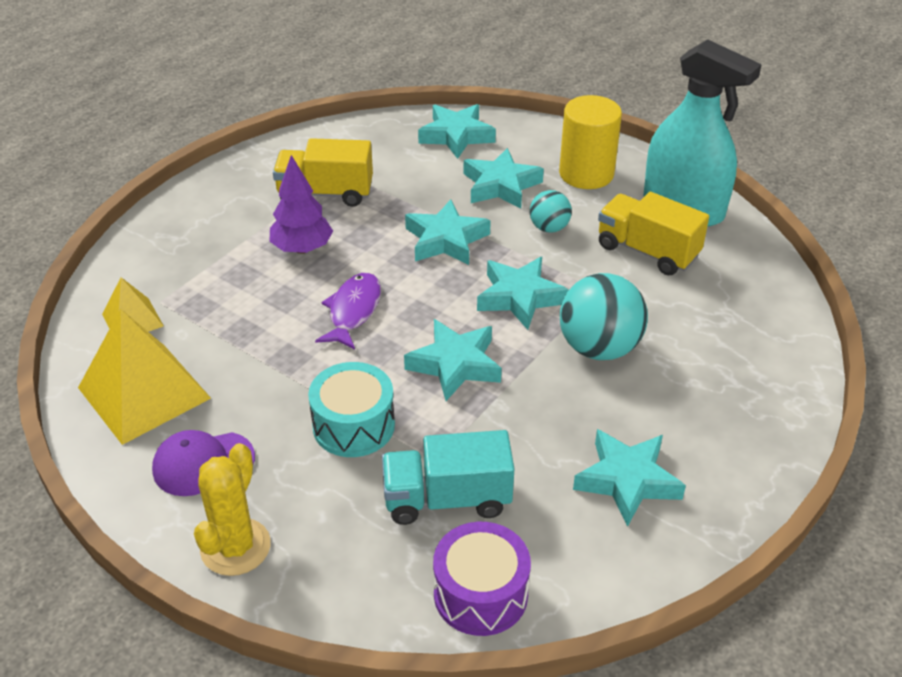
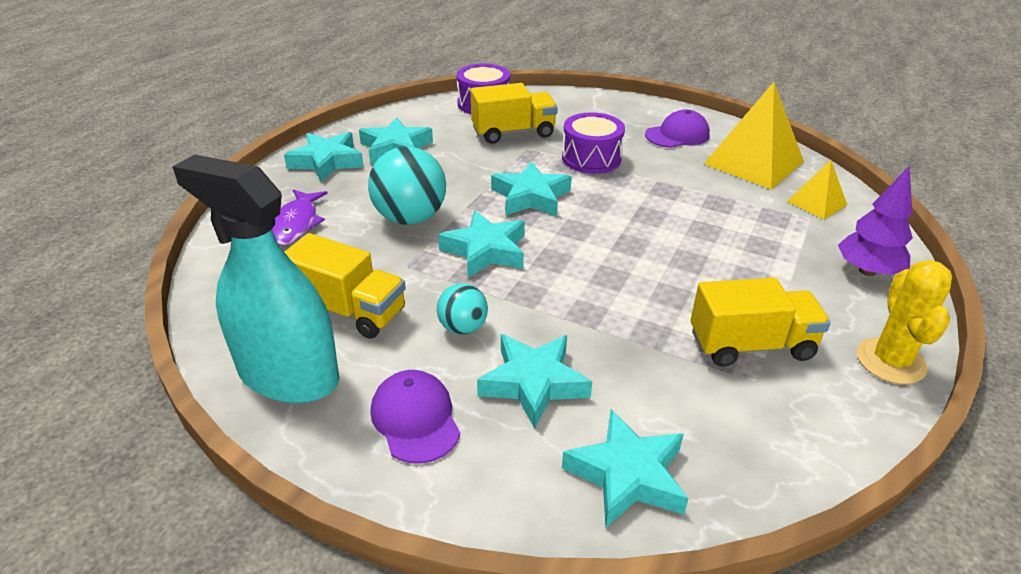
camera: 170 degrees right, 5 degrees down
yellow cactus [194,443,271,576] -> yellow cactus moved to [857,260,952,384]
purple tree [269,155,333,254] -> purple tree moved to [838,166,913,276]
turquoise drum [308,362,395,457] -> purple drum [562,112,625,174]
purple fish [315,273,381,350] -> purple fish moved to [272,189,328,246]
turquoise truck [382,430,514,525] -> yellow truck [471,83,558,144]
turquoise star [405,199,491,265] -> turquoise star moved to [284,132,364,182]
yellow cylinder [559,95,622,189] -> purple cap [370,370,460,463]

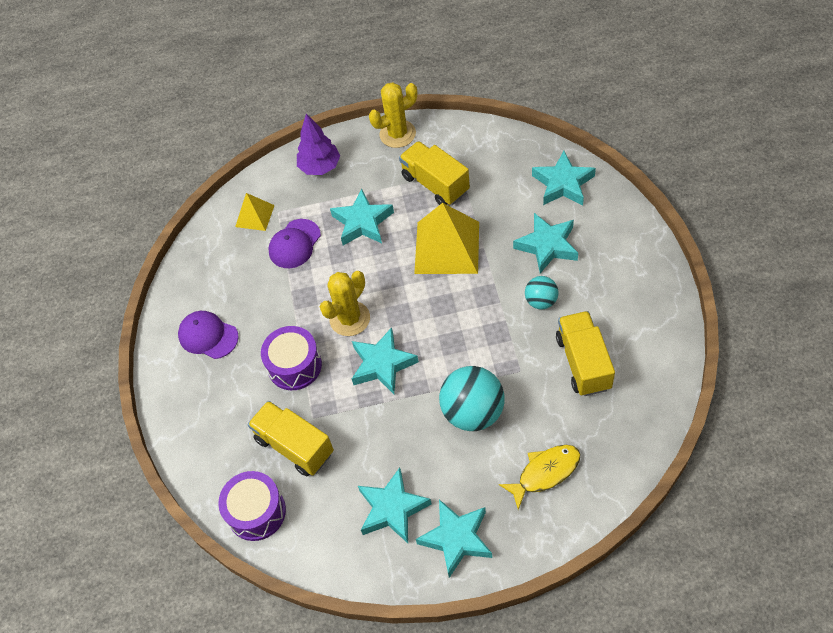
camera: 120 degrees left, 20 degrees up
turquoise spray bottle [173,154,340,403] -> none
purple fish [272,189,328,246] -> yellow fish [499,445,581,510]
purple cap [370,370,460,463] -> purple cap moved to [268,219,321,268]
turquoise star [438,211,525,278] -> turquoise star moved to [330,189,394,245]
yellow pyramid [704,82,804,189] -> yellow pyramid moved to [414,203,479,274]
none -> yellow cactus [320,271,370,336]

